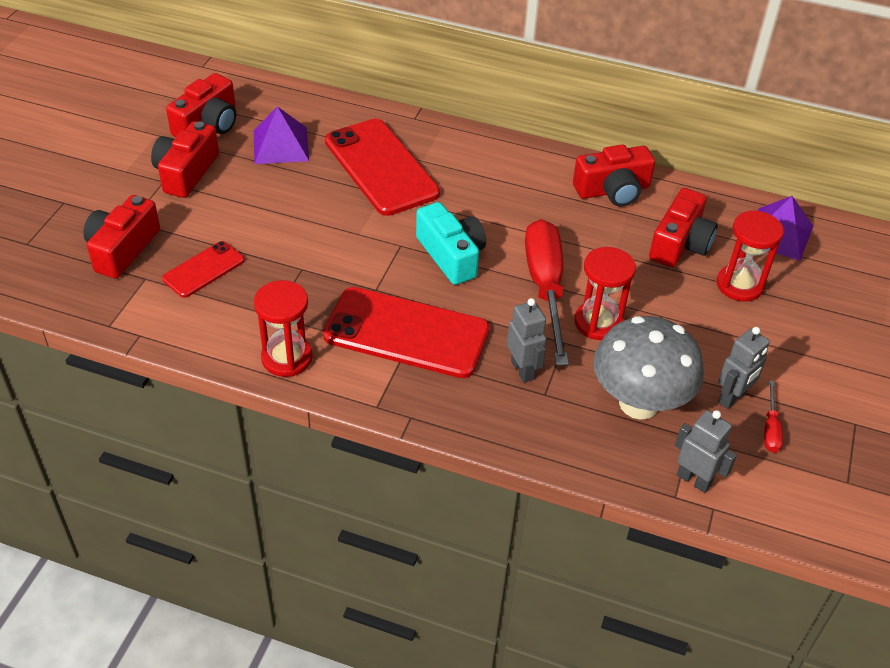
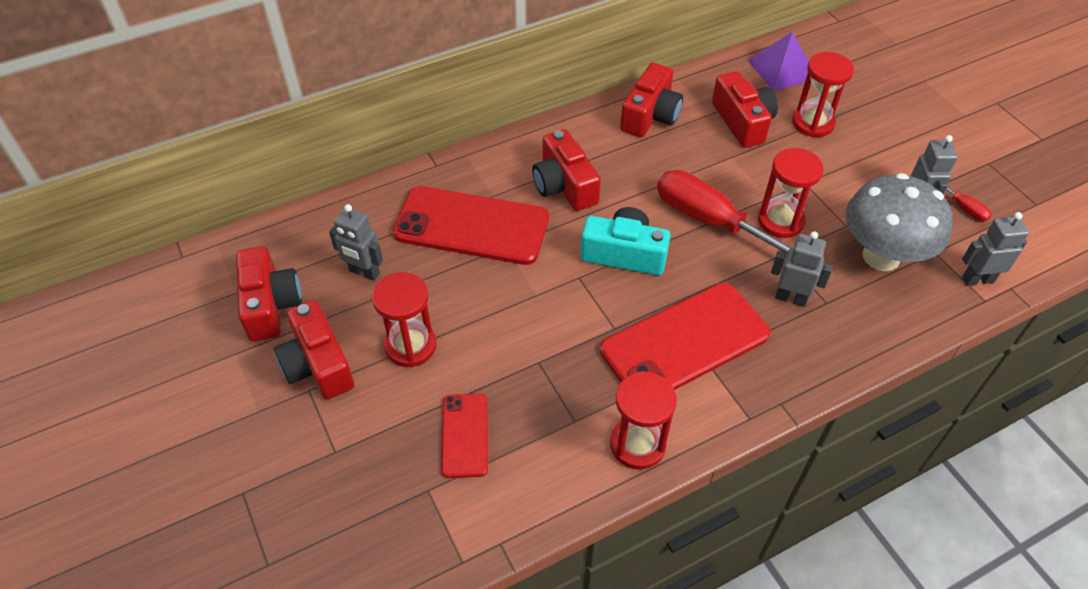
camera: 45 degrees left, 5 degrees up
red camera [83,195,160,279] -> red camera moved to [532,129,601,211]
purple pyramid [254,106,309,164] -> grey robot [329,204,383,281]
none -> red hourglass [372,272,437,367]

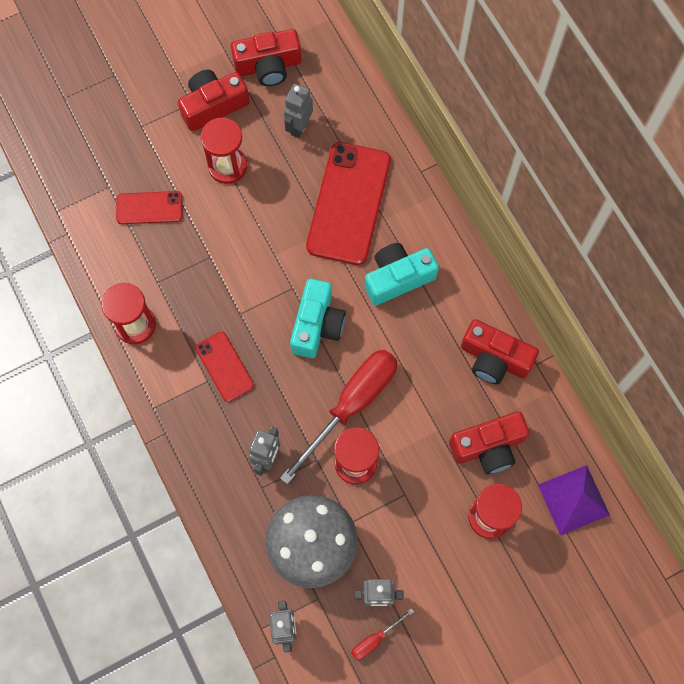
camera: 90 degrees right, 20 degrees up
red camera [532,129,601,211] -> turquoise camera [365,243,439,305]
red phone [600,283,770,390] -> red phone [195,332,254,402], size x0.52

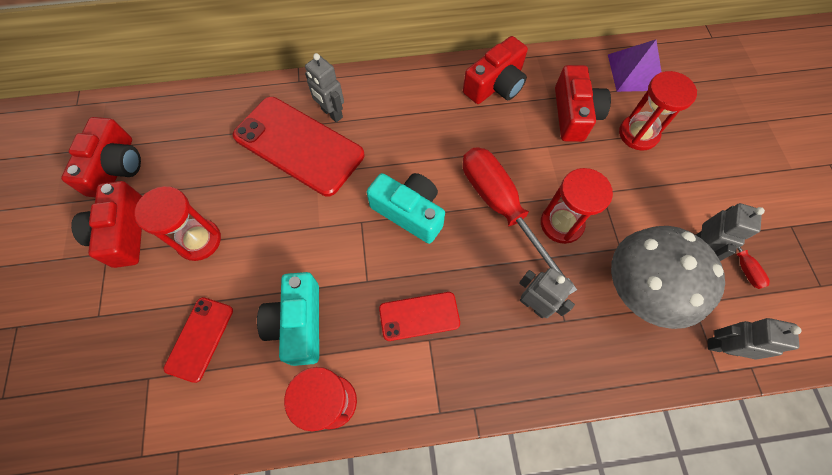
camera: 70 degrees left, 5 degrees down
grey robot [284,84,313,138] -> grey robot moved to [305,53,344,122]
turquoise camera [365,243,439,305] -> turquoise camera moved to [257,272,319,366]

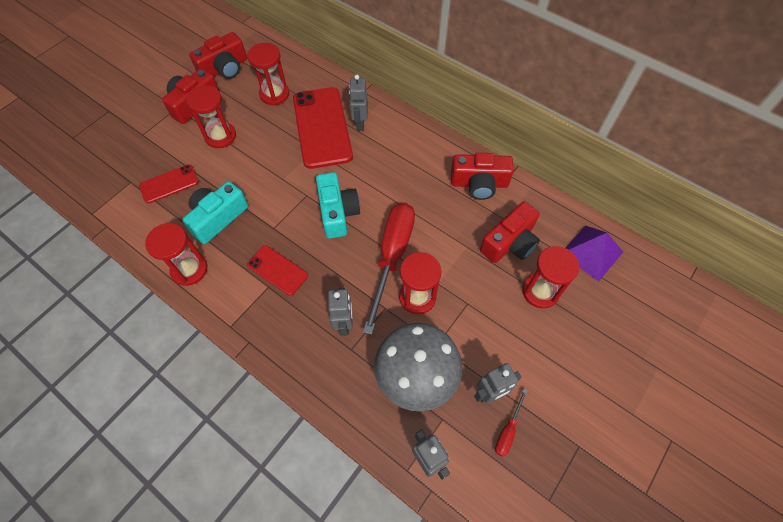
camera: 45 degrees right, 5 degrees down
none -> red hourglass [247,43,289,105]

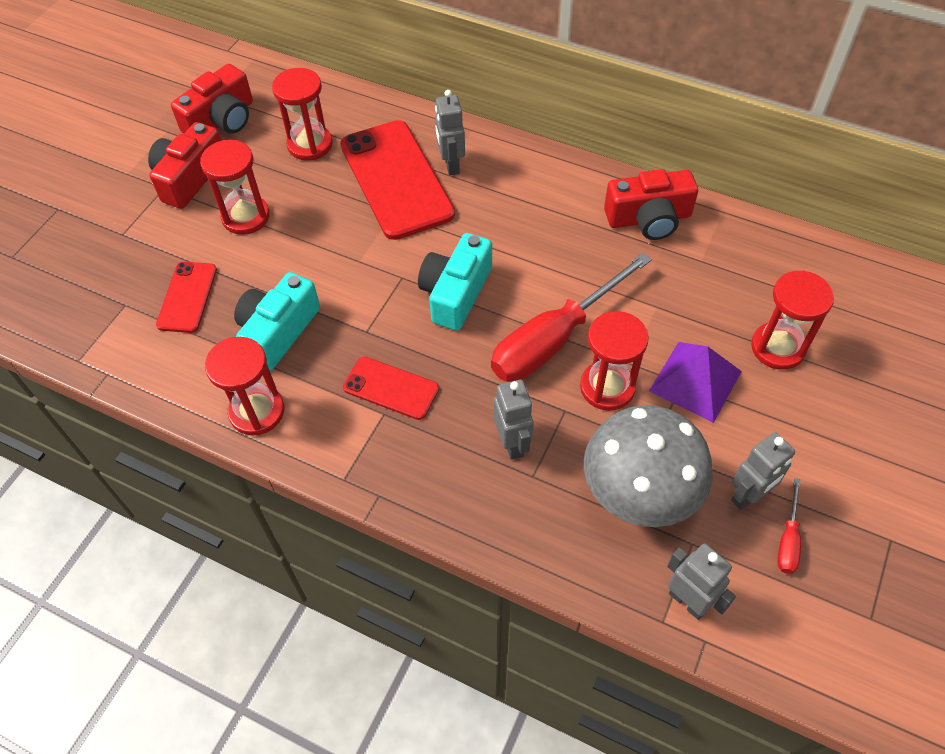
camera: 10 degrees left, 5 degrees down
red phone [139,164,199,204] -> red phone turned 45 degrees counterclockwise [156,262,217,333]
turquoise camera [316,172,360,239] -> turquoise camera turned 135 degrees counterclockwise [418,233,492,331]
red screwdriver [363,203,415,335] -> red screwdriver turned 135 degrees counterclockwise [491,253,652,382]
red camera [480,201,540,263] -> none
purple pyramid [566,226,623,281] -> purple pyramid moved to [649,342,742,423]

